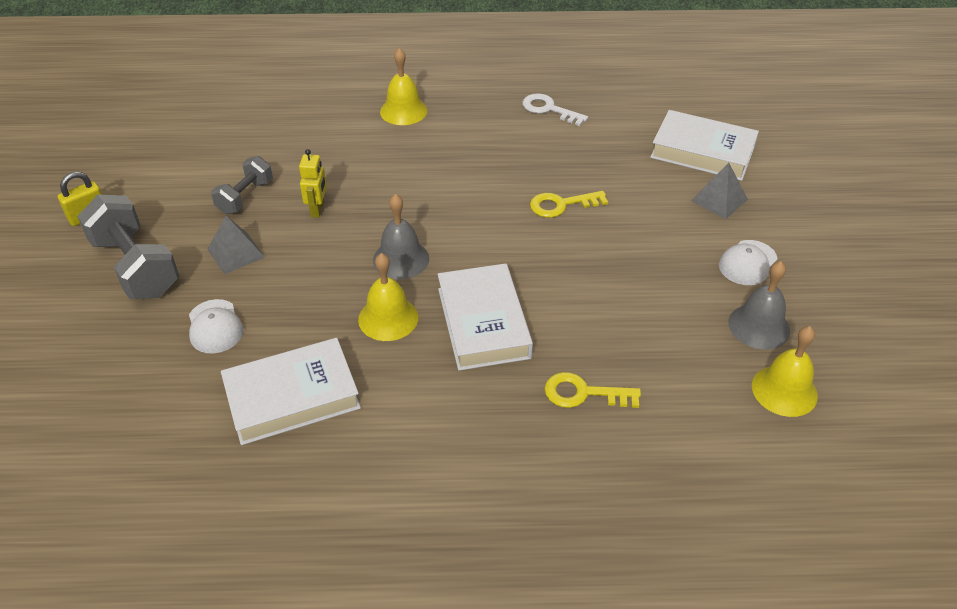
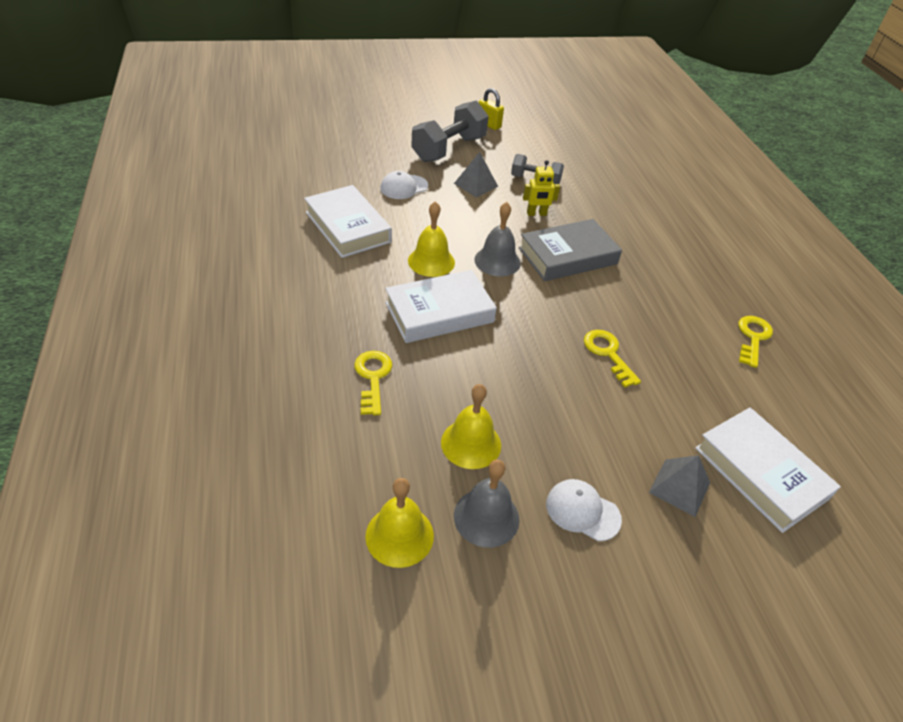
camera: 75 degrees right, 0 degrees up
yellow bell [380,48,427,125] -> yellow bell moved to [441,384,501,469]
white key [523,93,588,126] -> yellow key [738,316,773,368]
white book [650,110,759,181] -> white book turned 45 degrees counterclockwise [695,407,841,533]
none -> grey book [519,219,622,281]

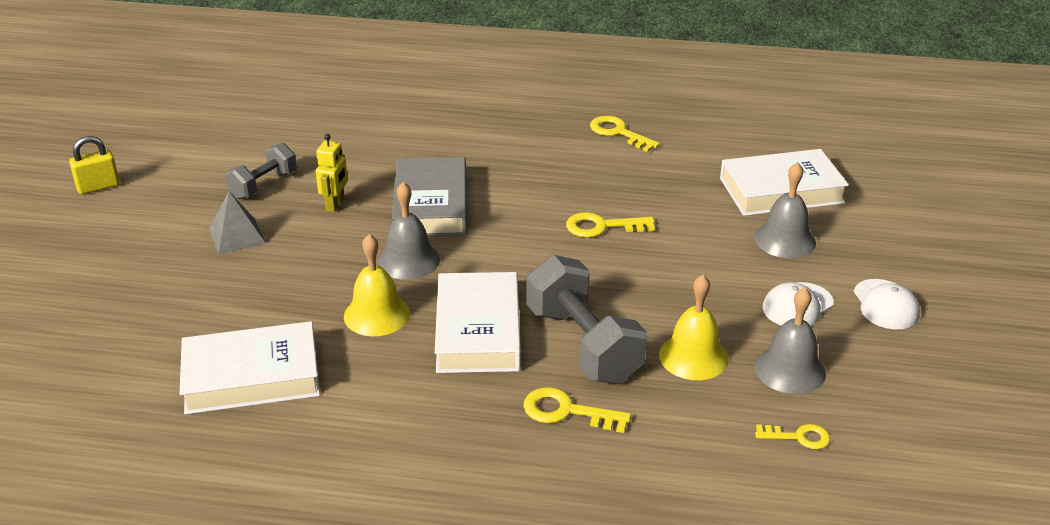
camera: 65 degrees left, 10 degrees down
yellow bell [365,478,434,568] -> yellow key [755,424,830,449]
white cap [381,171,428,199] -> white cap moved to [853,279,920,329]
grey dumbbell [411,101,489,162] -> grey dumbbell moved to [527,255,647,384]
grey pyramid [649,455,710,517] -> grey bell [754,162,816,258]

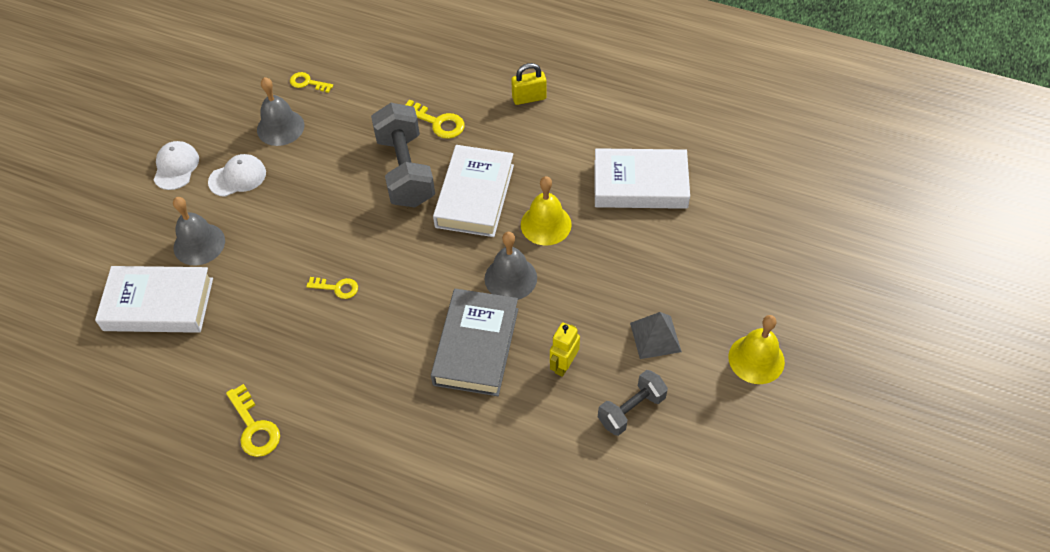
camera: 165 degrees left, 20 degrees up
yellow padlock [69,136,120,194] -> yellow padlock moved to [511,63,546,105]
yellow key [566,212,655,238] -> yellow key [306,277,358,299], size x0.67
yellow bell [659,275,729,380] -> yellow bell moved to [728,315,785,384]

